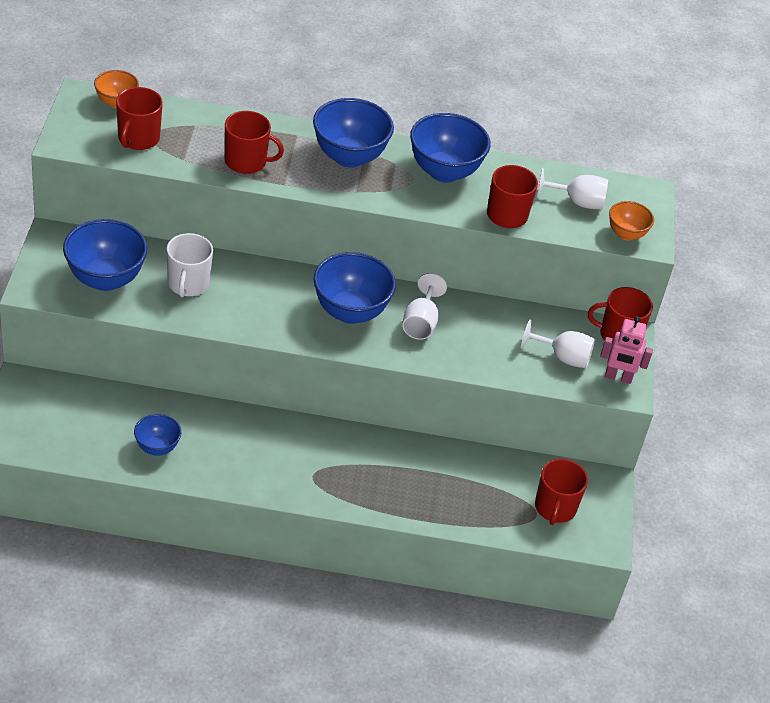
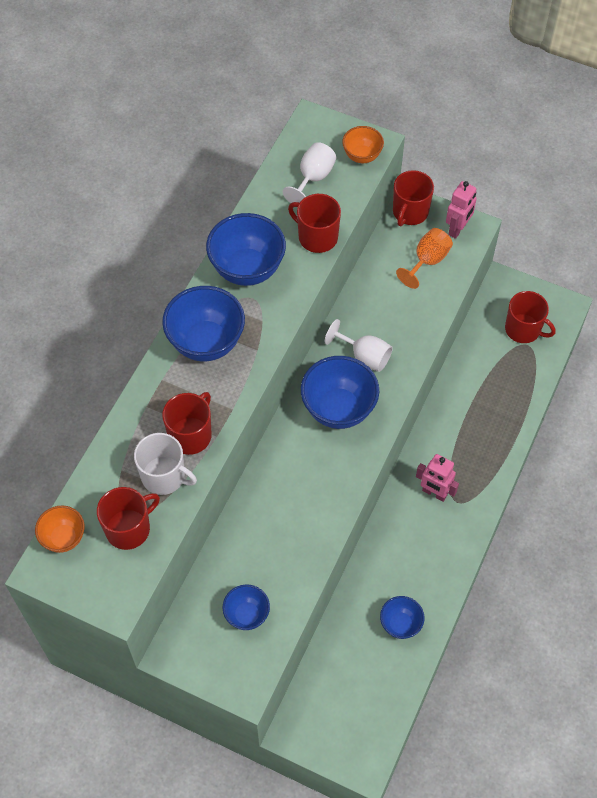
camera: 65 degrees left, 15 degrees up
blue bowl [63,219,147,291] -> blue bowl [222,585,270,630], size x0.56
red mug [116,87,163,150] -> red mug turned 75 degrees counterclockwise [97,487,160,550]
white mug [167,233,213,297] -> white mug moved to [134,433,197,495]
white goblet [521,320,595,368] -> orange goblet [396,228,453,289]
none -> pink robot [416,454,459,502]

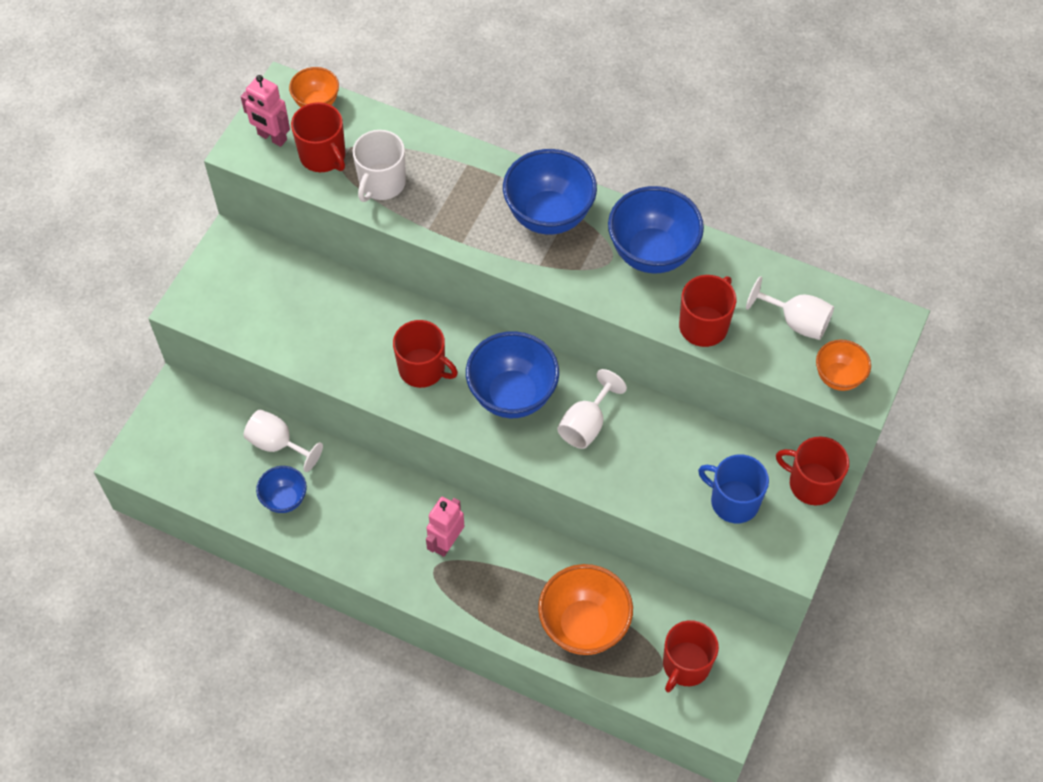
camera: 90 degrees right, 0 degrees up
red mug [162,392,211,455] -> red mug moved to [393,320,458,388]
blue bowl [222,585,270,630] -> none
orange goblet [396,228,453,289] -> blue mug [698,454,769,523]
pink robot [446,181,477,239] -> pink robot moved to [241,75,290,147]
none -> white goblet [244,410,323,472]
none -> orange bowl [538,564,633,655]

